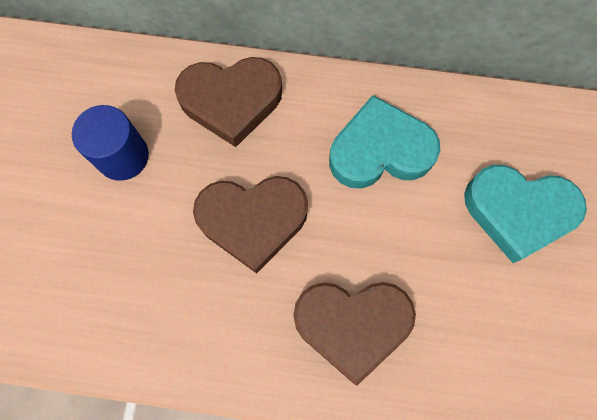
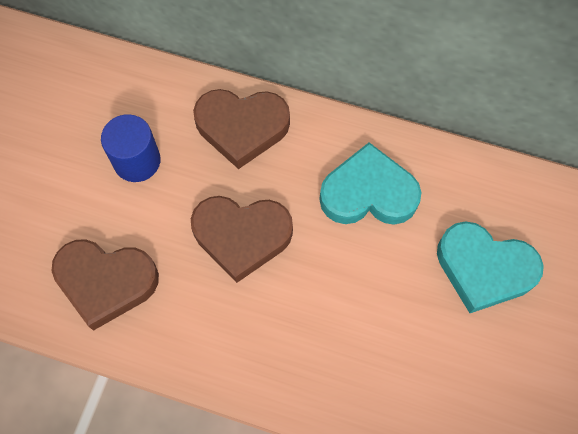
camera: 10 degrees right, 5 degrees down
brown heart [293,282,416,386] -> brown heart moved to [52,239,159,331]

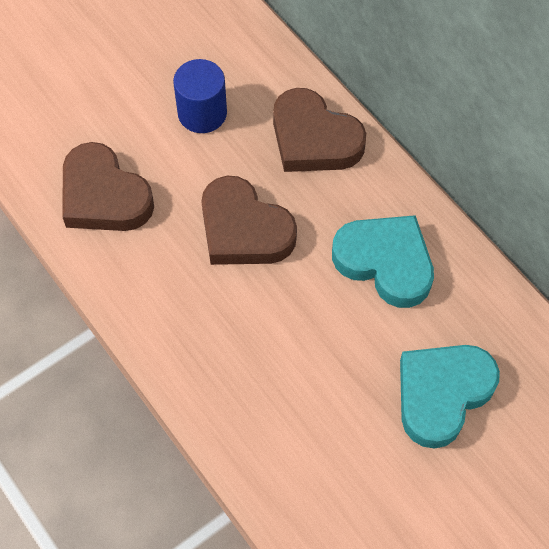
camera: 35 degrees right, 5 degrees down
turquoise heart [437,221,544,313] -> turquoise heart turned 75 degrees clockwise [400,345,500,449]

